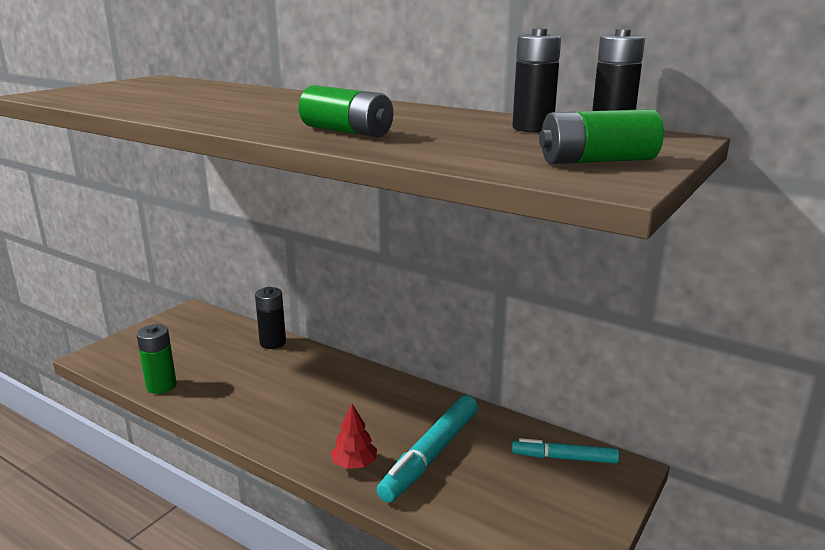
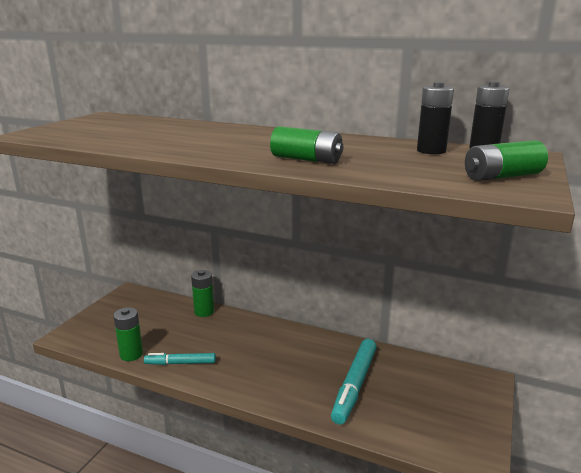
camera: 10 degrees left, 0 degrees up
black battery [255,287,286,349] -> green battery [191,270,214,317]
red tree [331,404,377,469] -> none
turquoise marker [512,438,619,463] -> turquoise marker moved to [144,353,216,365]

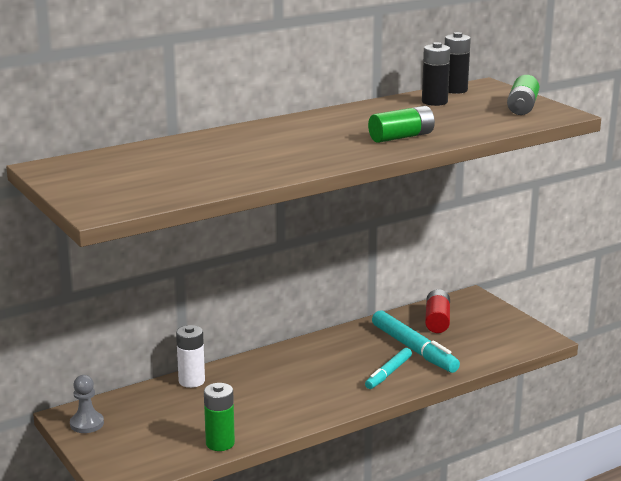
camera: 55 degrees left, 0 degrees up
turquoise marker [144,353,216,365] -> turquoise marker moved to [365,348,412,389]
green battery [191,270,214,317] -> white battery [176,325,205,388]
none -> grey pawn [70,375,104,433]
none -> red battery [425,289,450,333]

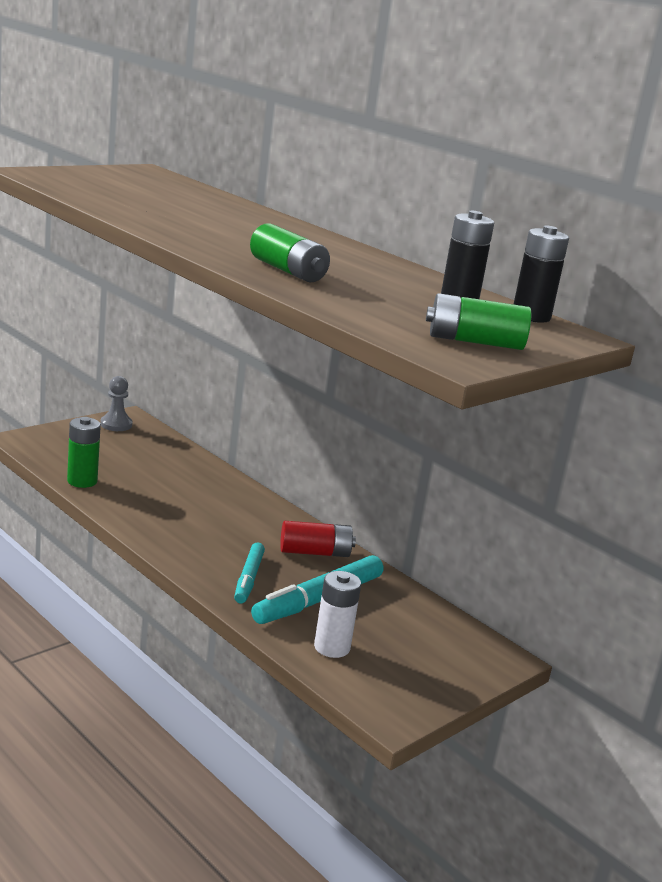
camera: 75 degrees right, 0 degrees up
white battery [176,325,205,388] -> white battery moved to [314,571,361,658]
turquoise marker [365,348,412,389] -> turquoise marker turned 105 degrees counterclockwise [234,543,265,603]
red battery [425,289,450,333] -> red battery moved to [280,521,356,557]

